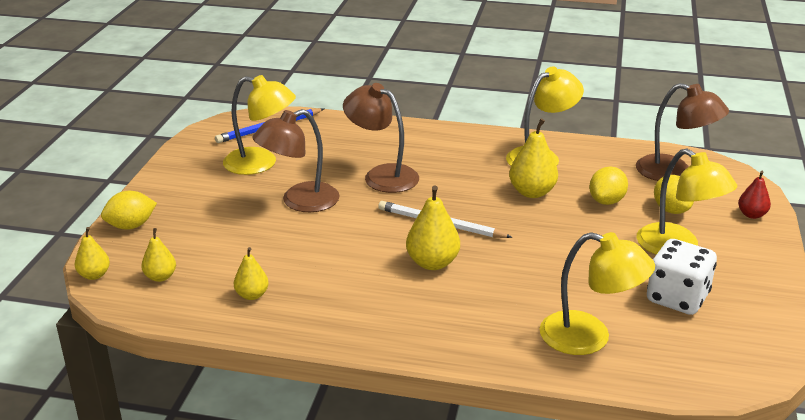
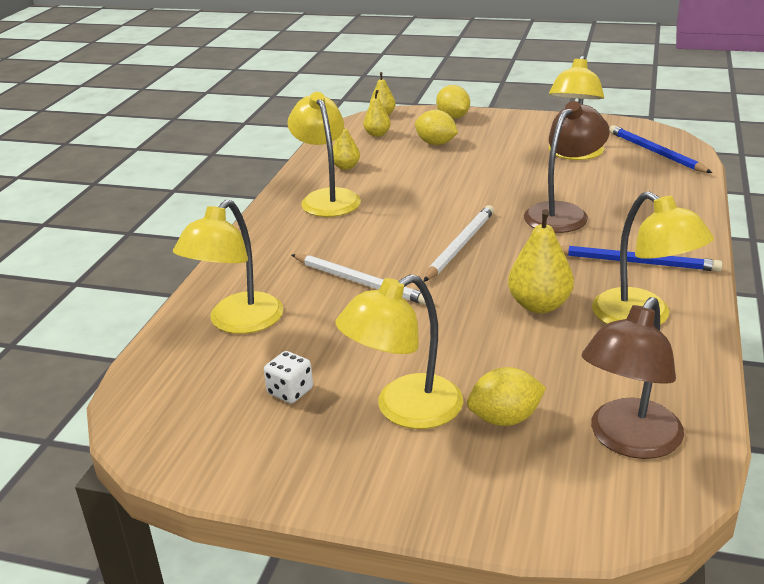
camera: 95 degrees right, 0 degrees up
brown lamp [252,109,339,212] -> none
yellow pear [406,185,460,270] -> none
yellow lemon [589,166,628,205] -> yellow lemon moved to [415,110,458,145]
white dice [647,239,717,315] -> white dice [264,351,313,403], size x0.54
red pear [738,171,771,219] -> none
none -> yellow lamp [288,92,361,217]
none -> white pencil [292,254,426,305]
none -> blue pencil [561,245,723,272]

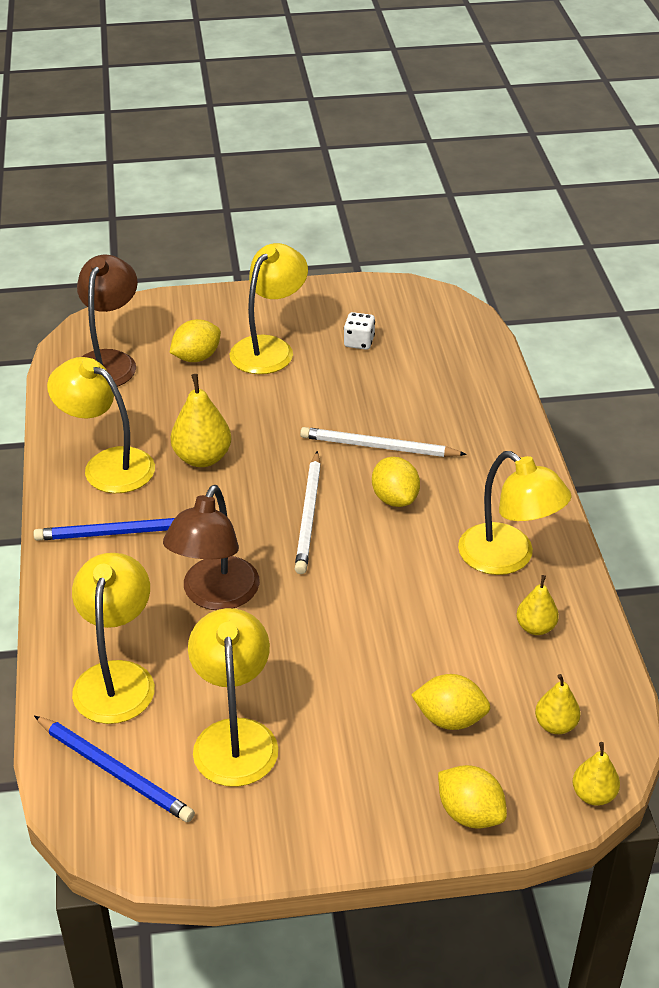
camera: 155 degrees right, 10 degrees up
yellow lamp [173,200,284,334] -> yellow lamp moved to [72,553,155,724]
none -> yellow lemon [372,457,420,507]

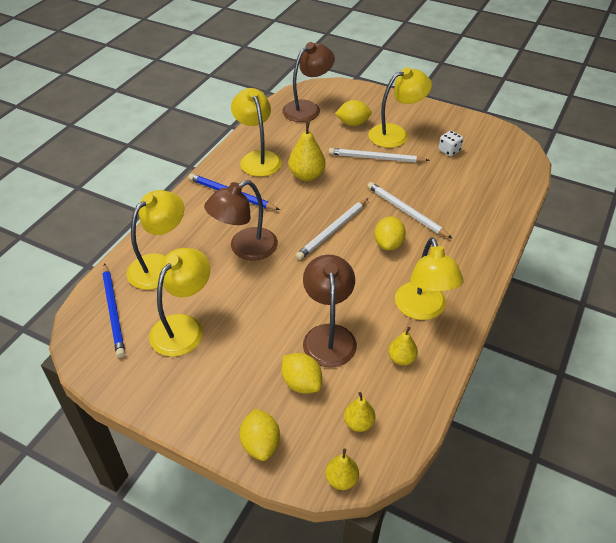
camera: 35 degrees right, 5 degrees up
none -> brown lamp [303,255,357,368]
none -> white pencil [329,148,430,162]

